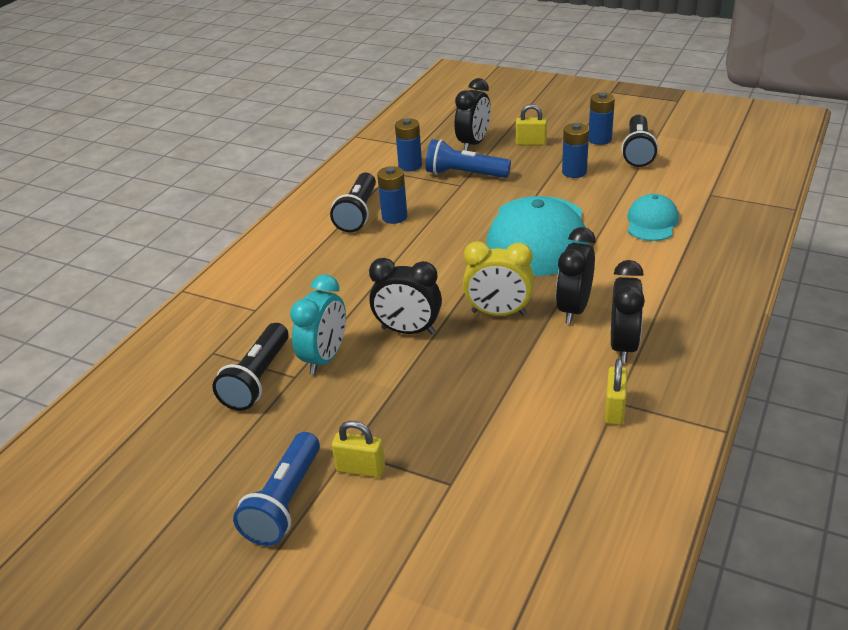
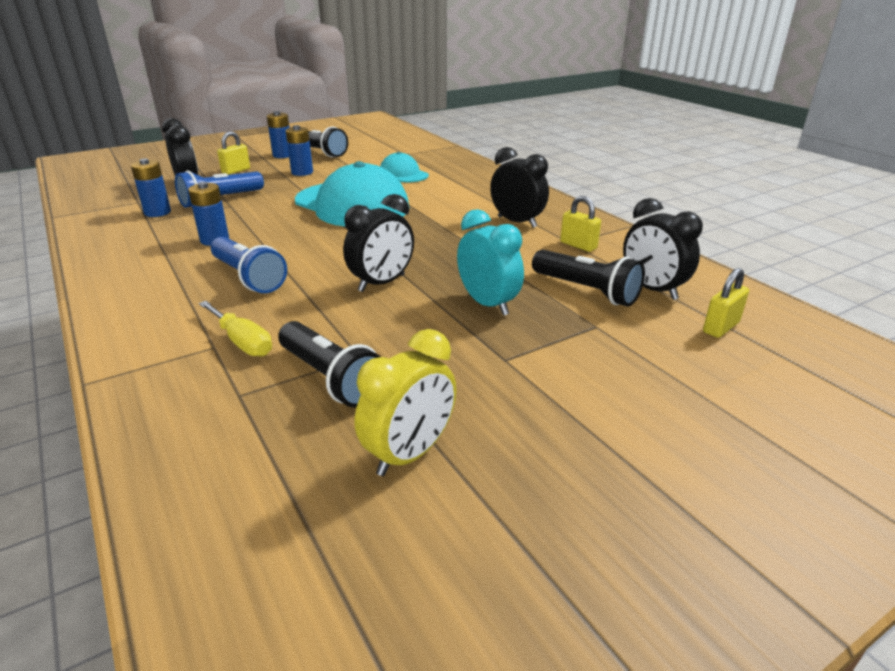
camera: 60 degrees left, 5 degrees down
blue flashlight [233,432,320,546] -> blue flashlight moved to [211,237,287,293]
turquoise clock [290,275,346,375] -> turquoise clock moved to [457,209,524,316]
black flashlight [330,172,376,232] -> black flashlight moved to [532,250,645,307]
yellow padlock [332,421,385,478] -> yellow padlock moved to [703,268,749,338]
yellow clock [463,241,534,316] -> yellow clock moved to [355,329,456,476]
black clock [556,227,596,324] -> black clock moved to [623,198,703,300]
none -> yellow screwdriver [199,301,272,357]

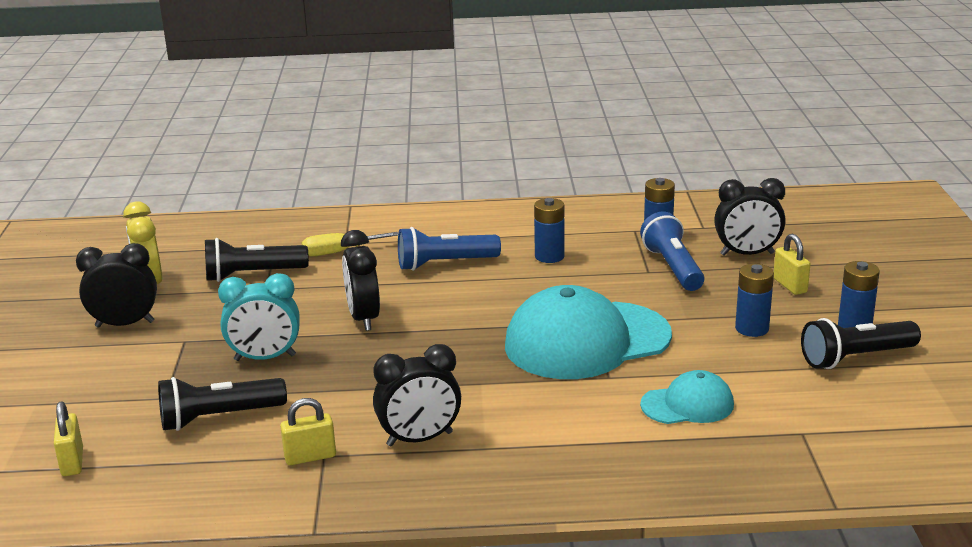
camera: 120 degrees right, 5 degrees down
black clock [623,198,703,300] -> black clock moved to [76,243,157,328]

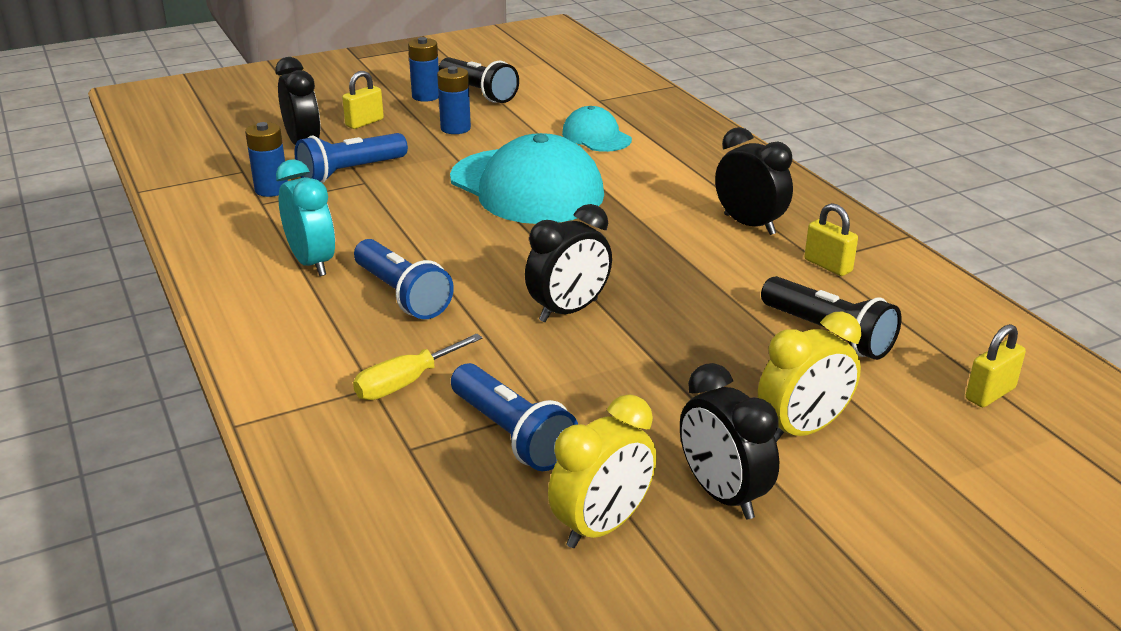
camera: 115 degrees left, 5 degrees up
black flashlight [205,238,309,282] -> blue flashlight [451,363,578,471]
turquoise clock [218,273,300,361] -> turquoise clock moved to [276,159,335,276]
yellow screwdriver [302,232,398,256] -> yellow screwdriver turned 90 degrees clockwise [353,333,482,400]
blue battery [534,198,565,263] -> none
none -> yellow clock [758,311,861,442]

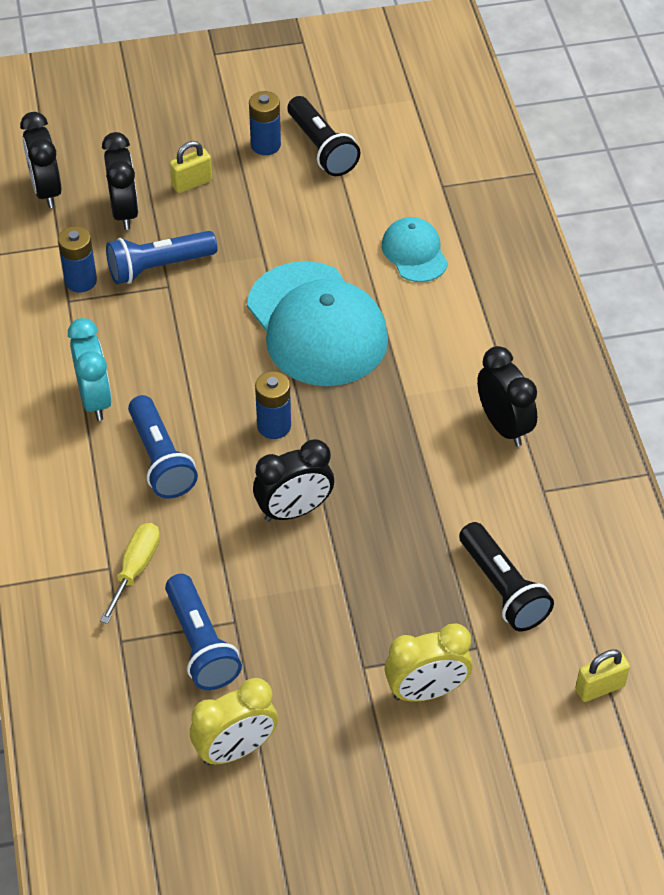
camera: 15 degrees right, 20 degrees up
yellow screwdriver [353,333,482,400] -> yellow screwdriver turned 135 degrees clockwise [100,523,160,624]
blue battery [437,66,471,134] -> blue battery moved to [255,371,291,439]
black clock [680,363,779,519] -> black clock moved to [20,112,62,208]
yellow padlock [804,203,858,276] -> none

